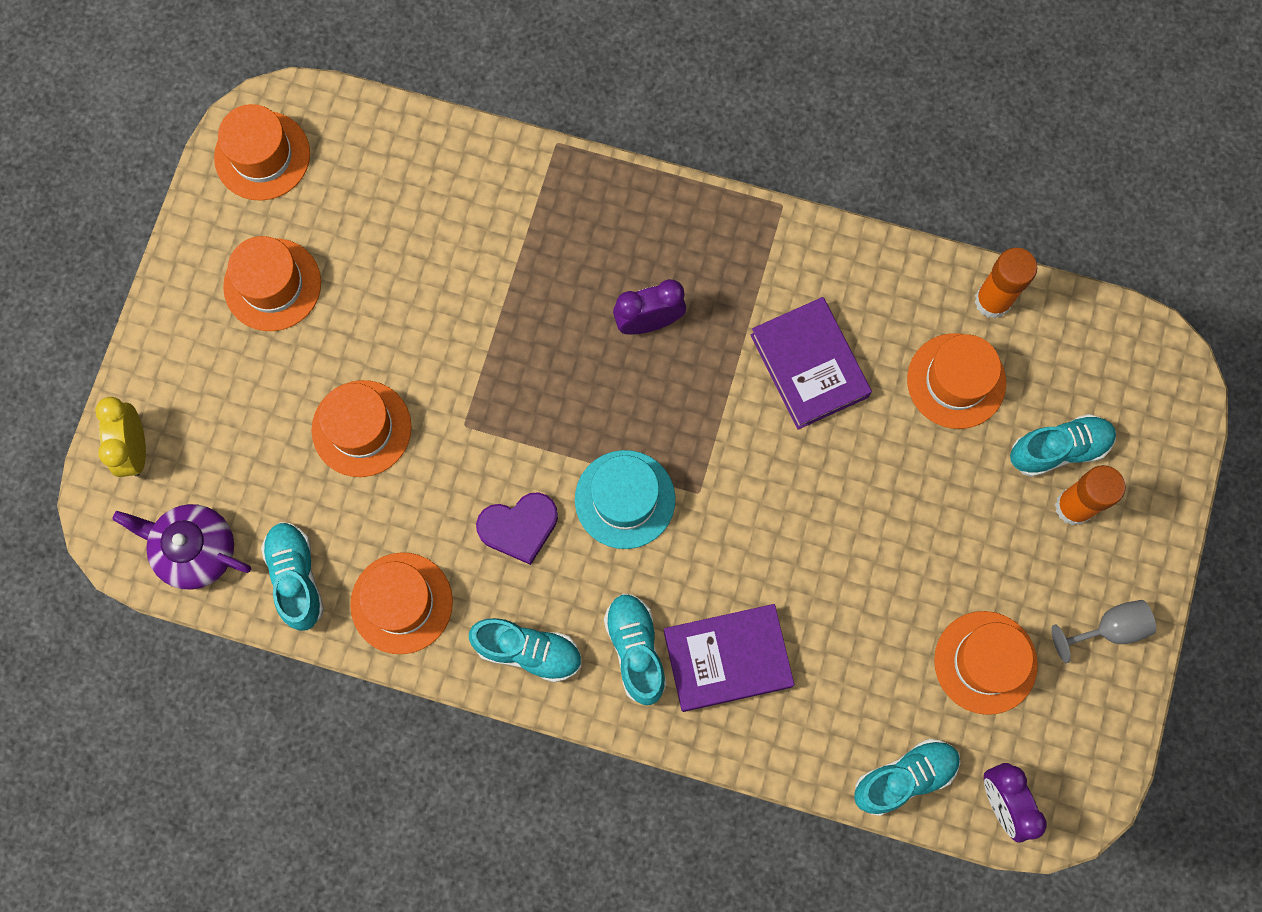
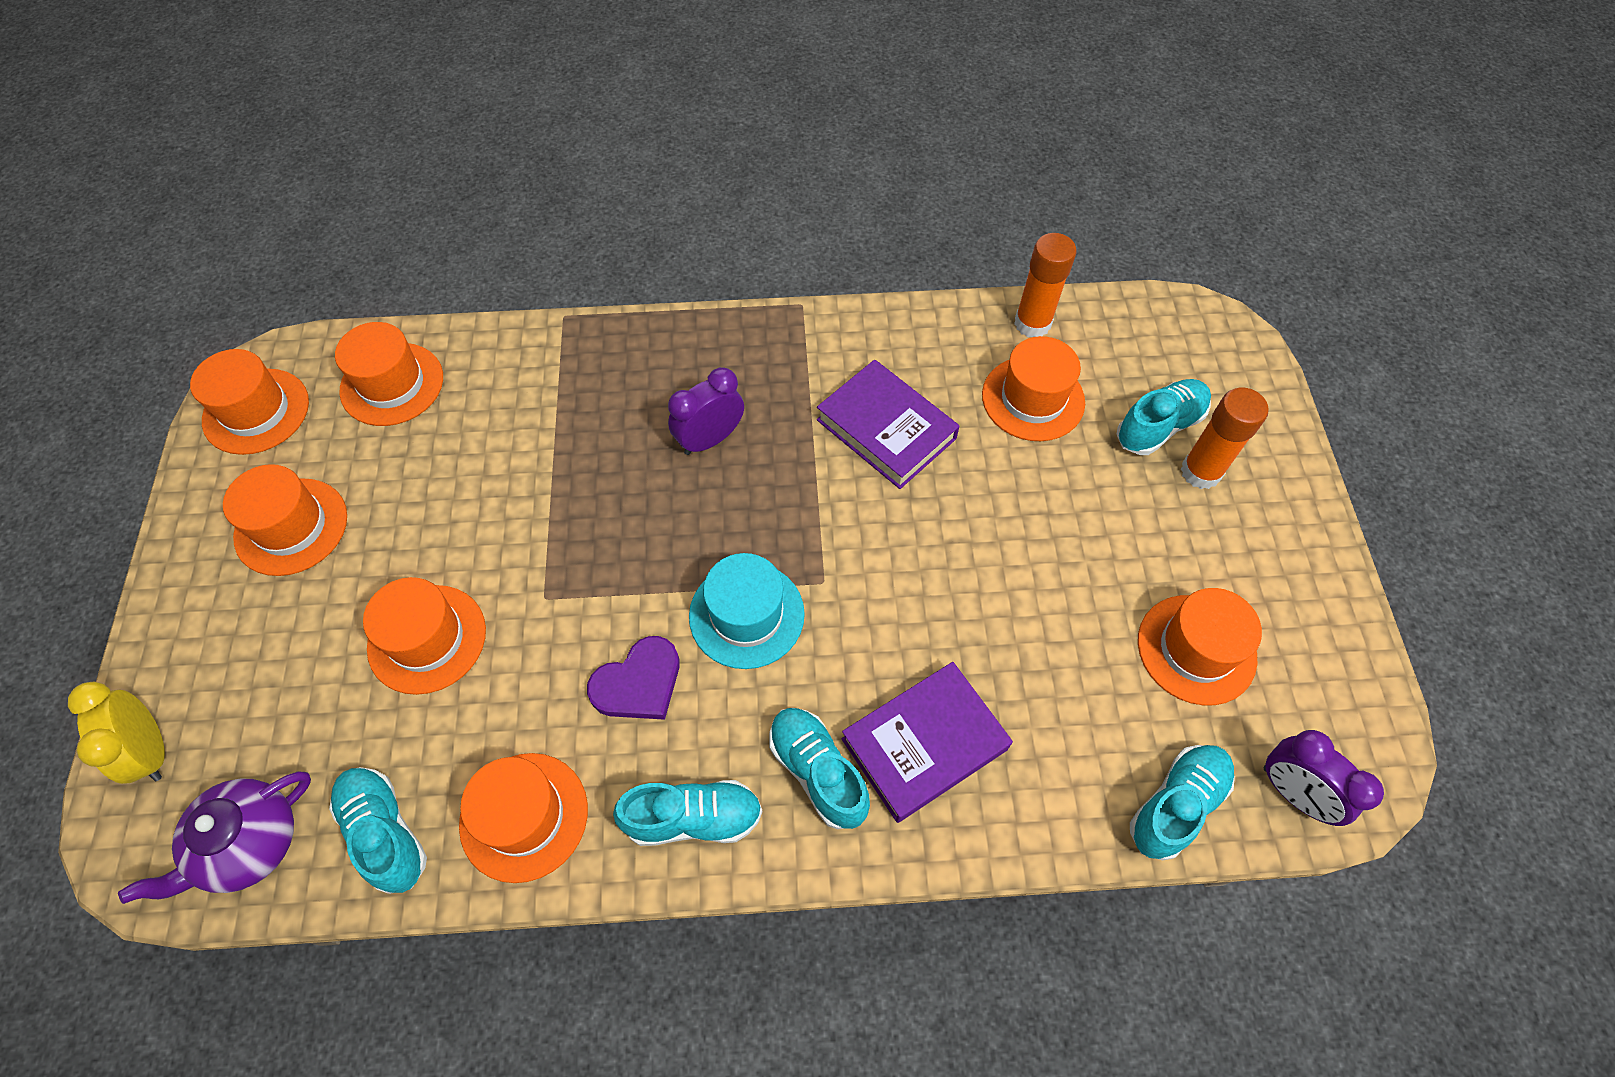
camera: 20 degrees left, 15 degrees down
purple teapot [112,504,251,590] -> purple teapot turned 45 degrees counterclockwise [118,771,311,904]
grey goblet [1051,600,1156,663] -> none
none -> orange hat [335,322,443,426]

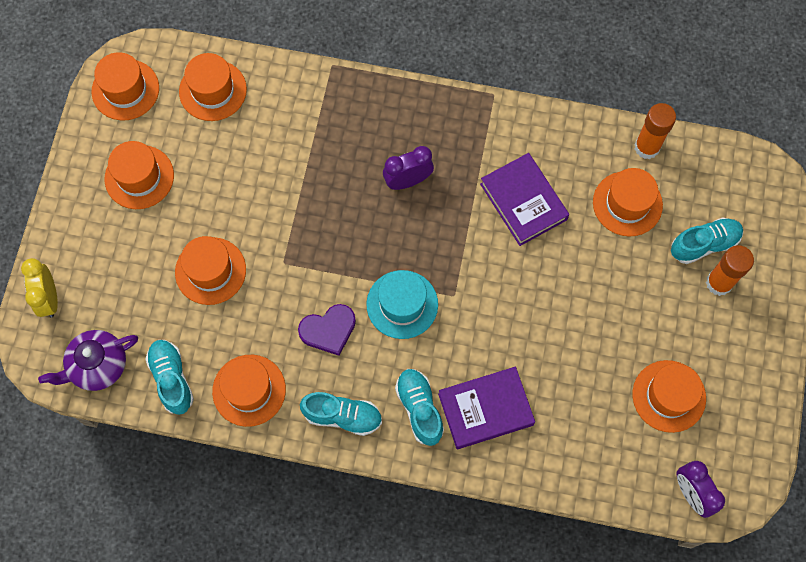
camera: 15 degrees right, 10 degrees up
turquoise shoe [1130,745,1235,861] -> none

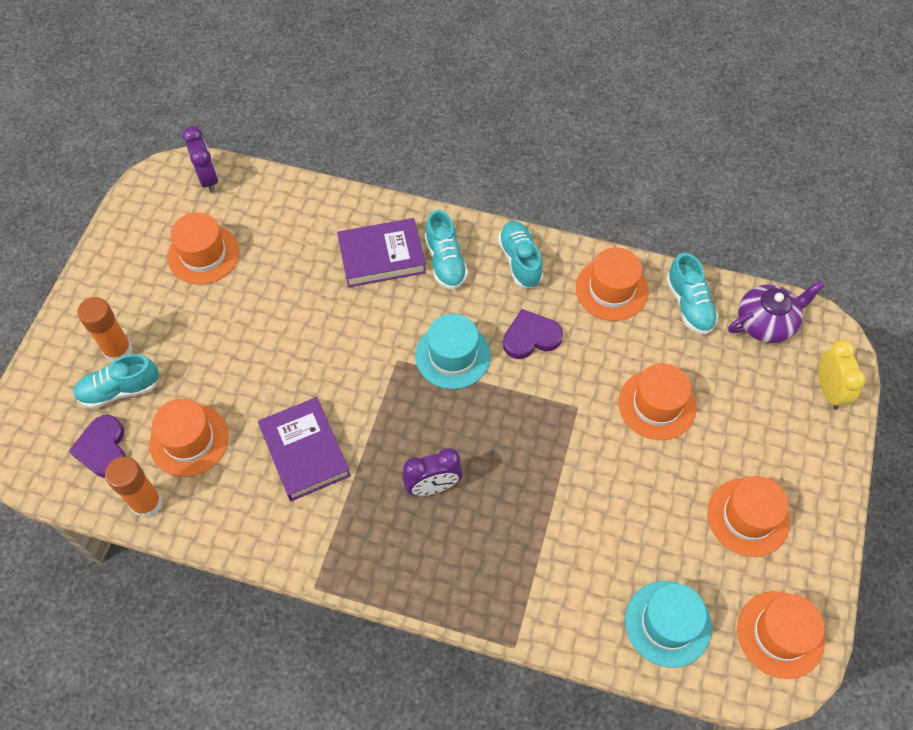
camera: 175 degrees left, 10 degrees down
orange hat [179,53,247,121] -> turquoise hat [625,581,712,668]
turquoise shoe [300,392,382,436] -> turquoise shoe turned 60 degrees clockwise [498,221,543,288]
none -> purple heart [69,415,126,478]

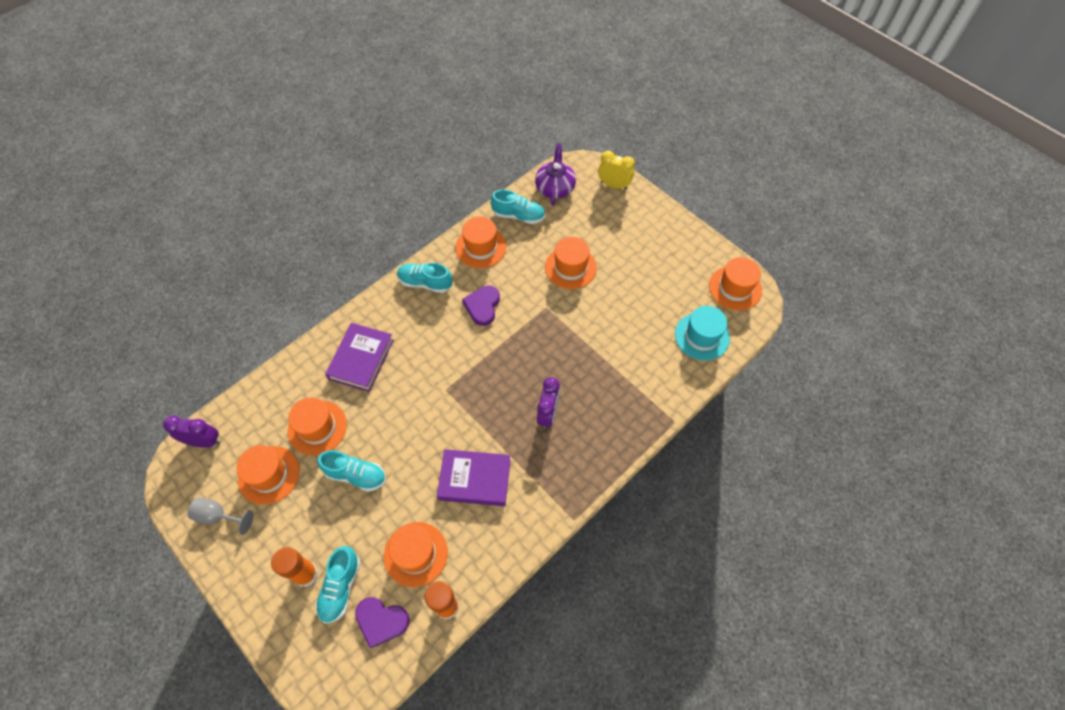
camera: 60 degrees left, 0 degrees up
turquoise hat [415,314,491,389] -> none
turquoise shoe [425,210,468,290] -> turquoise shoe moved to [318,450,386,492]
orange hat [707,476,790,557] -> orange hat moved to [288,397,347,455]
none -> grey goblet [188,498,253,535]

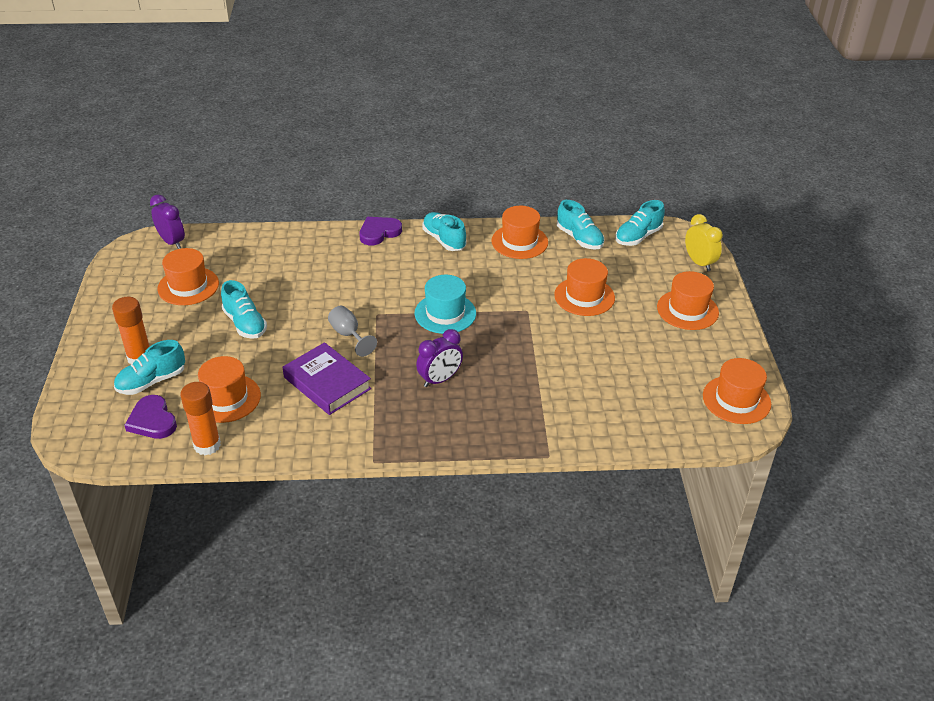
camera: 40 degrees right, 20 degrees down
grey goblet [188,498,253,535] -> grey goblet moved to [328,306,377,357]
orange hat [288,397,347,455] -> orange hat moved to [657,271,719,330]
purple book [325,323,394,392] -> none
purple heart [462,286,500,326] -> purple heart moved to [359,217,402,245]
purple teapot [535,143,576,205] -> turquoise shoe [615,200,665,246]
turquoise hat [675,306,730,361] -> turquoise hat moved to [414,275,476,334]

